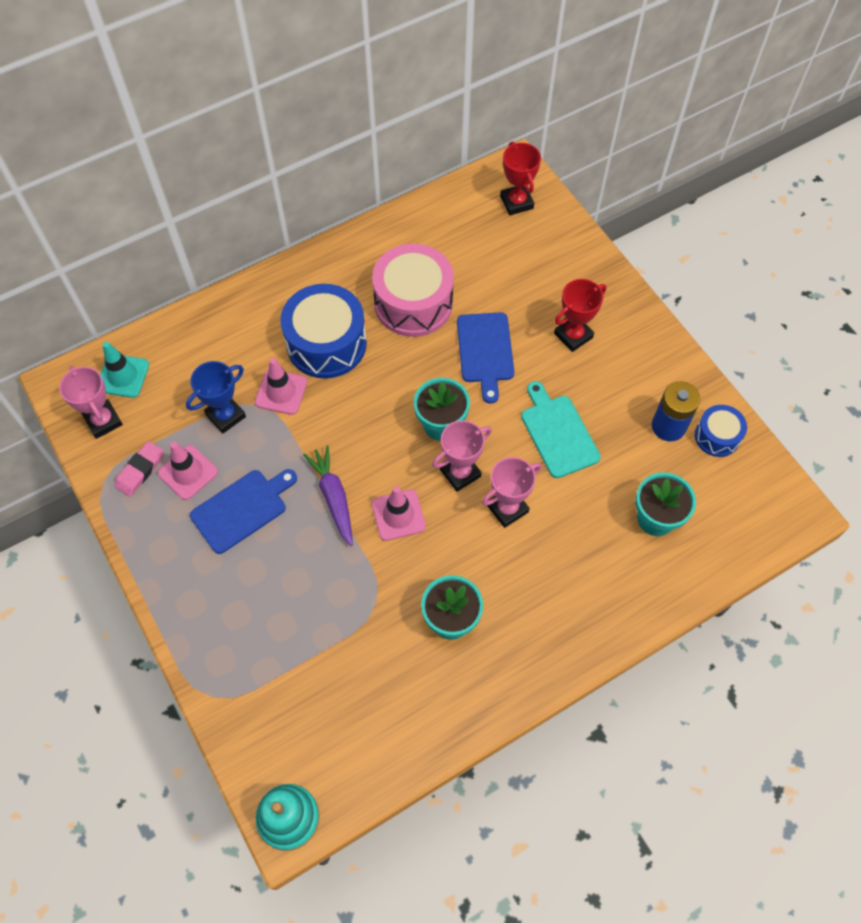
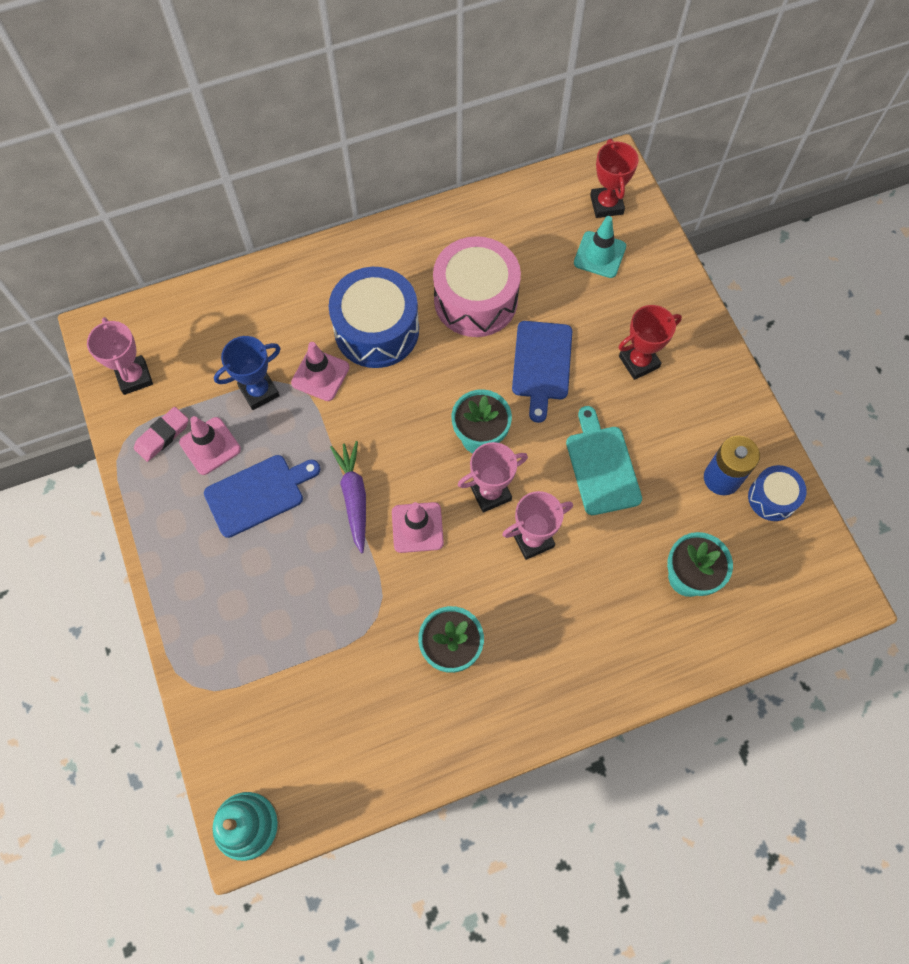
camera: 10 degrees right, 5 degrees up
turquoise traffic cone [100,342,149,398] -> turquoise traffic cone moved to [574,216,626,278]

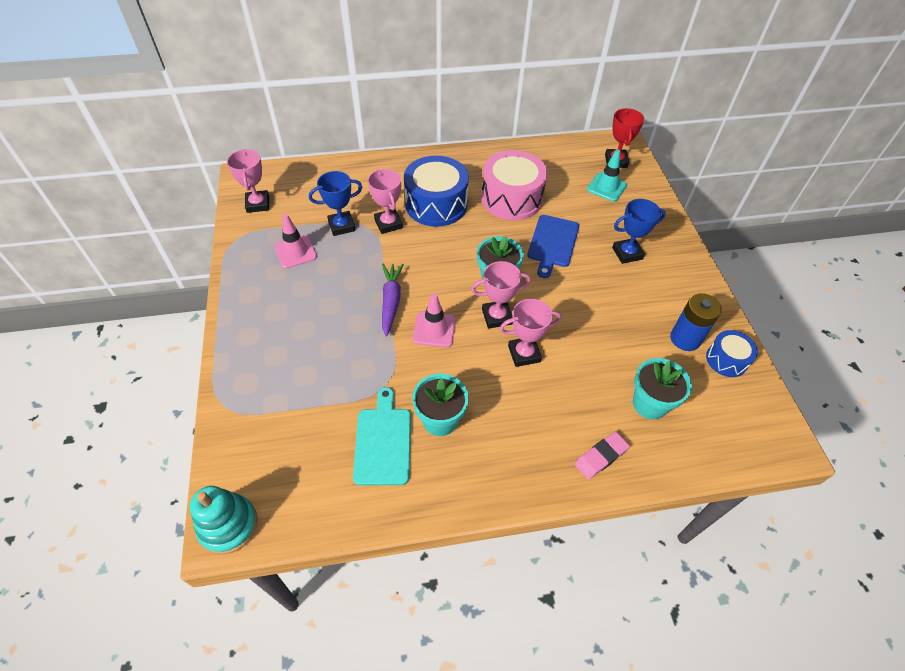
camera: 10 degrees right, 15 degrees down
pink eraser [134,407,189,462] -> pink eraser moved to [575,432,630,480]
blue cutting board [204,455,320,538] -> none
pink traffic cone [291,342,350,401] -> pink trophy [368,169,403,234]
turquoise cutting board [566,406,642,515] -> turquoise cutting board moved to [353,387,411,486]
red trophy [618,305,682,380] -> blue trophy [612,199,666,264]

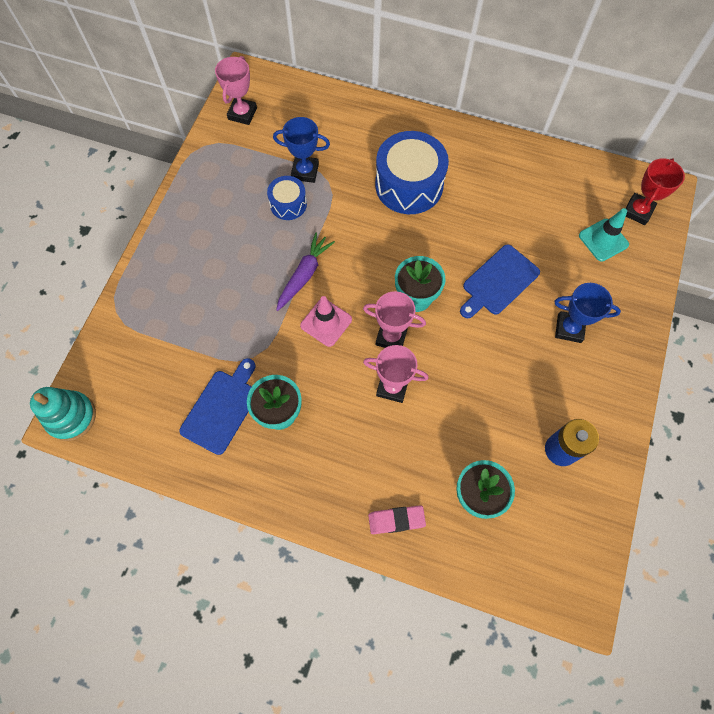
camera: 30 degrees right, 15 degrees up
pink traffic cone [274,214,317,269] -> none
turquoise cutting board [353,387,411,486] -> blue cutting board [179,358,256,455]
pink trophy [368,169,403,234] -> none
pink drum [481,150,548,220] -> none
blue drum [706,330,758,377] -> blue drum moved to [267,176,307,220]

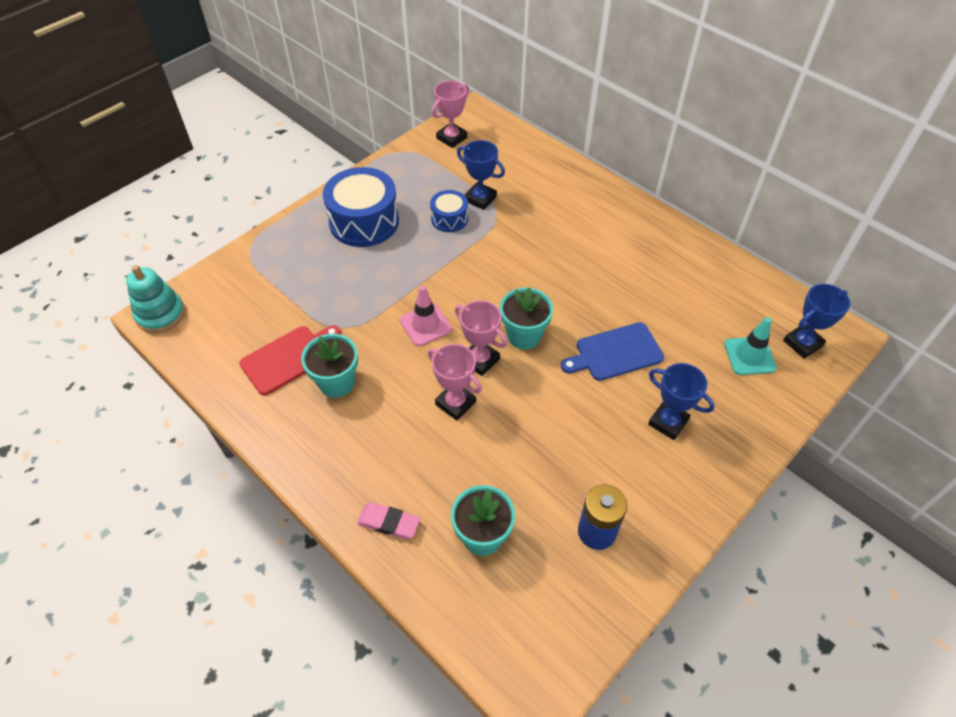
camera: 25 degrees right, 15 degrees down
blue cutting board [179,358,256,455] -> red cutting board [239,325,341,395]
purple carrot [276,233,335,311] -> none
blue drum [375,131,449,214] -> blue drum moved to [323,167,399,247]
red trophy [625,158,685,225] -> blue trophy [783,284,850,359]

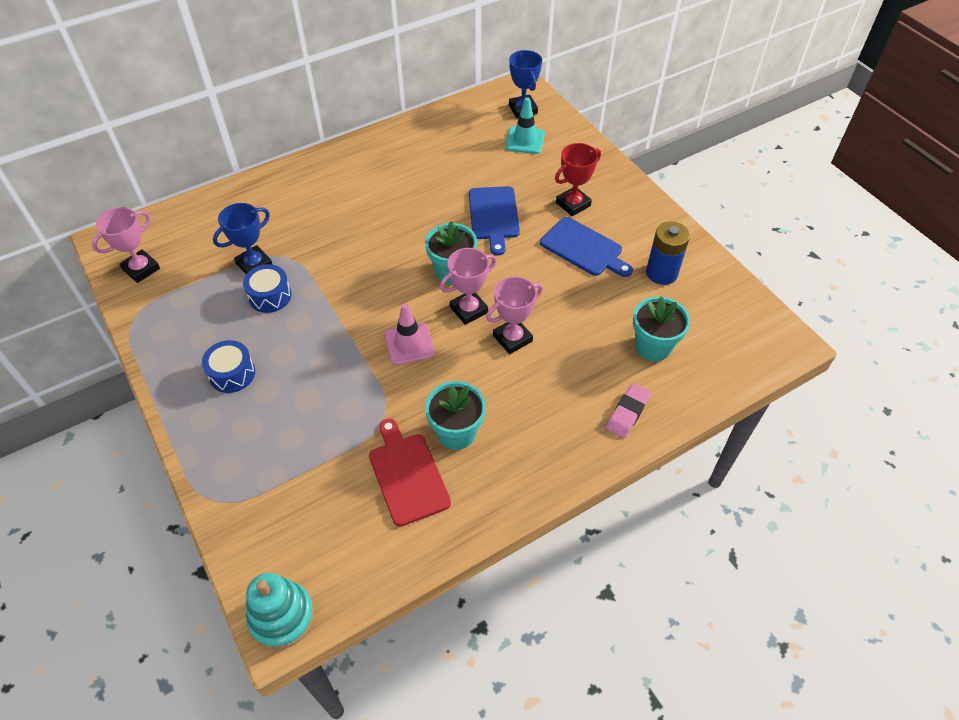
camera: 75 degrees left, 0 degrees up
blue drum [323,167,399,247] -> blue drum [202,340,255,393], size x0.54
pink trophy [432,81,469,148] -> pink trophy turned 75 degrees clockwise [92,207,160,283]
blue trophy [648,363,715,440] -> red trophy [555,143,601,216]
none -> blue cutting board [540,217,633,277]

